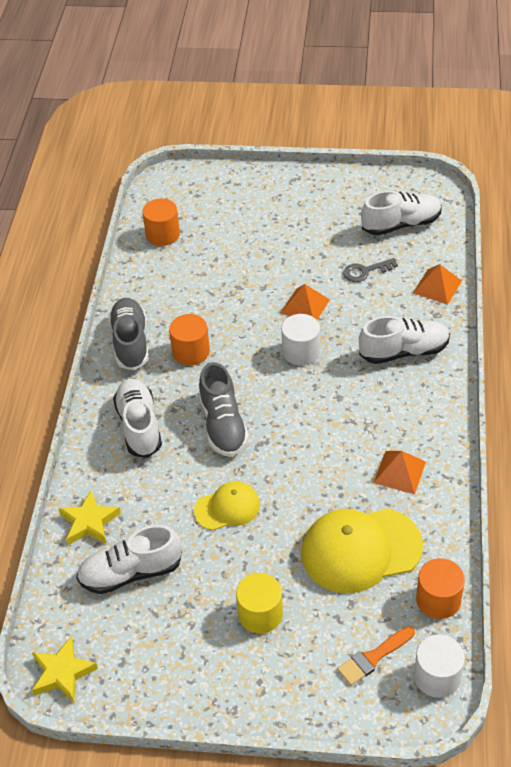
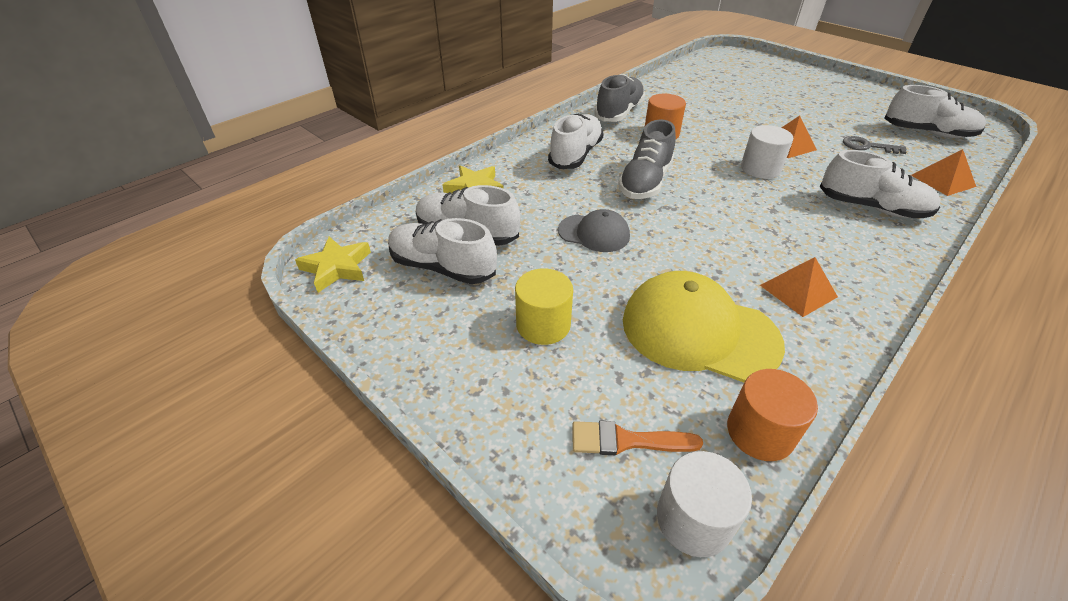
camera: 35 degrees right, 5 degrees down
orange cylinder [142,199,180,246] -> none
yellow cap [194,481,260,530] -> grey cap [558,209,630,252]
none -> white shoe [388,218,497,284]

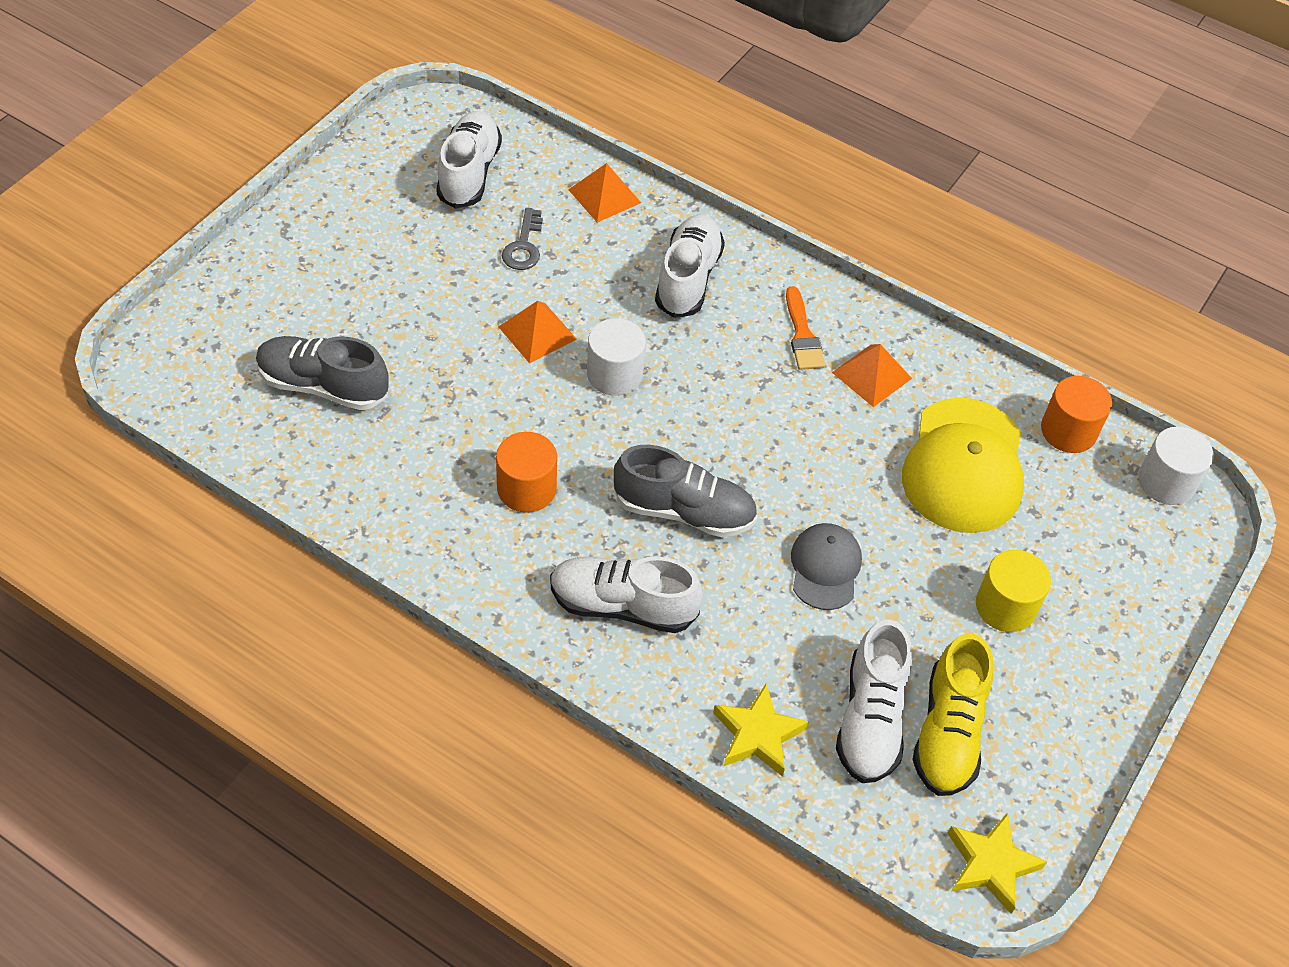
camera: 105 degrees left, 10 degrees up
white shoe [388,218,497,284] -> yellow shoe [913,633,993,796]
orange brush [573,421,703,455] -> orange brush moved to [786,286,825,370]
grey shoe [594,74,645,122] -> grey shoe moved to [256,336,389,410]

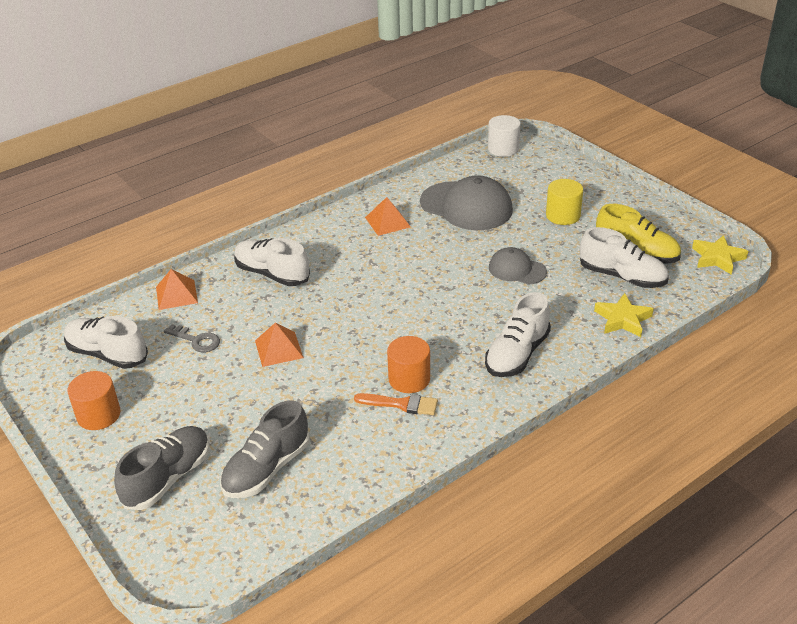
camera: 65 degrees left, 15 degrees down
white cylinder [587,318,646,396] -> none
grey shoe [614,445,757,537] -> grey shoe moved to [114,426,209,510]
orange brush [786,286,825,370] -> orange brush moved to [354,393,438,415]
yellow cap [902,397,1024,533] -> grey cap [420,175,513,230]
orange cylinder [1041,376,1112,453] -> orange cylinder moved to [68,371,120,430]

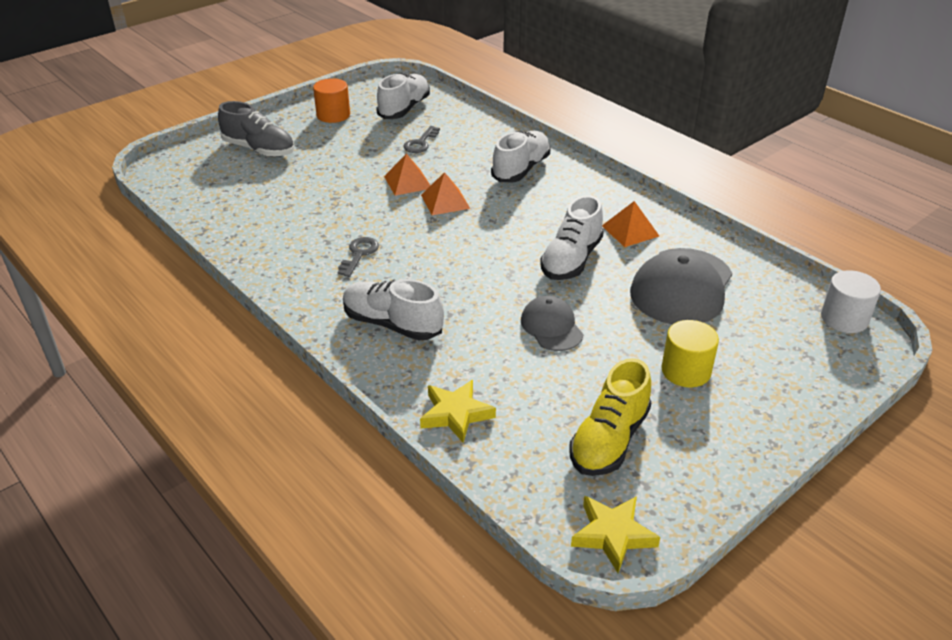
camera: 85 degrees right, 0 degrees up
orange pyramid [156,269,198,310] -> orange pyramid moved to [421,172,471,215]
grey shoe [220,400,310,498] -> none
orange brush [354,393,438,415] -> none
orange cylinder [387,336,430,393] -> grey key [337,237,379,277]
grey cap [489,247,547,285] -> grey cap turned 45 degrees counterclockwise [521,296,583,351]
white shoe [580,227,668,288] -> white shoe moved to [540,195,604,280]

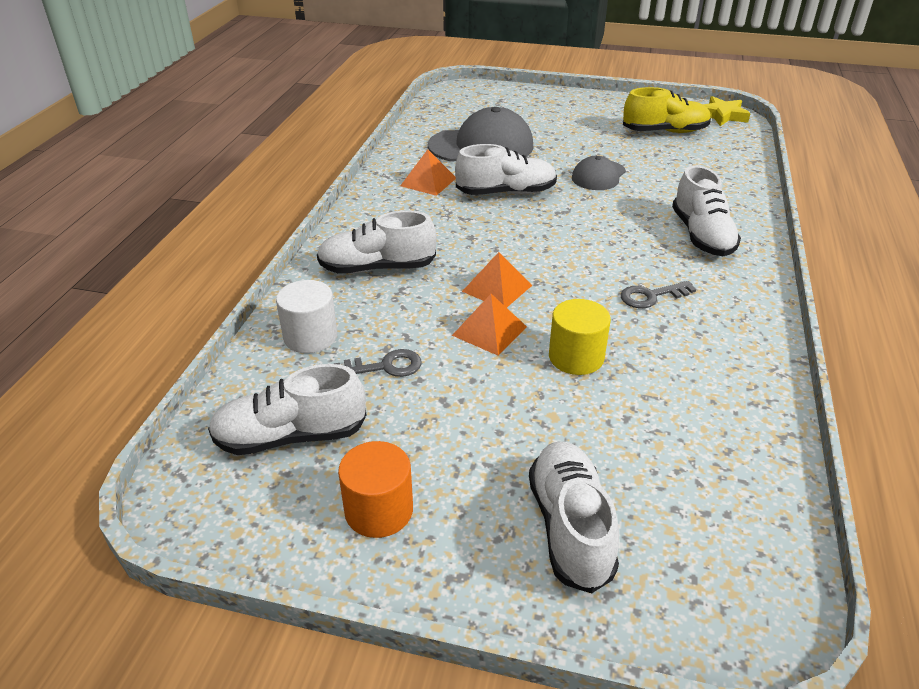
camera: 125 degrees left, 0 degrees up
grey shoe [218,101,294,157] -> white shoe [529,441,619,593]
yellow star [420,380,496,443] -> none
yellow cylinder [661,320,719,388] -> yellow cylinder moved to [549,299,611,375]
white cylinder [821,270,881,333] -> white cylinder moved to [276,280,337,353]

